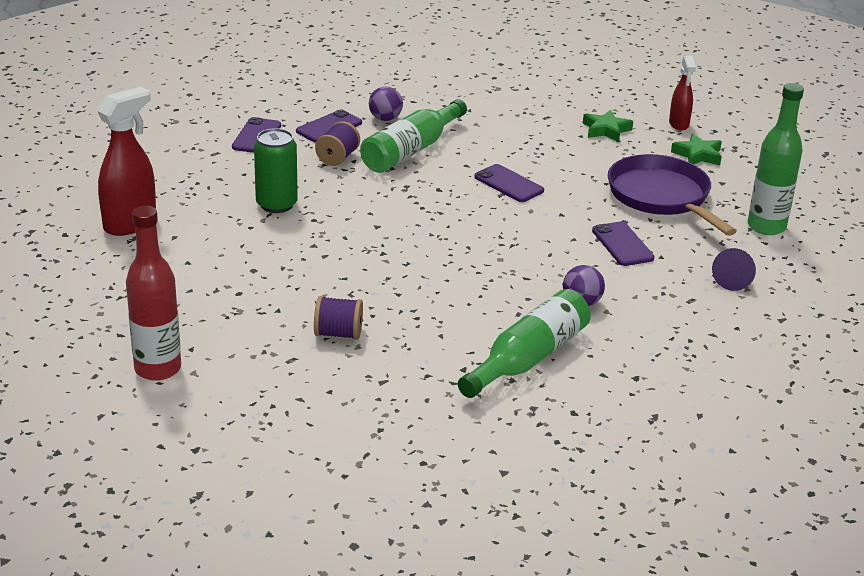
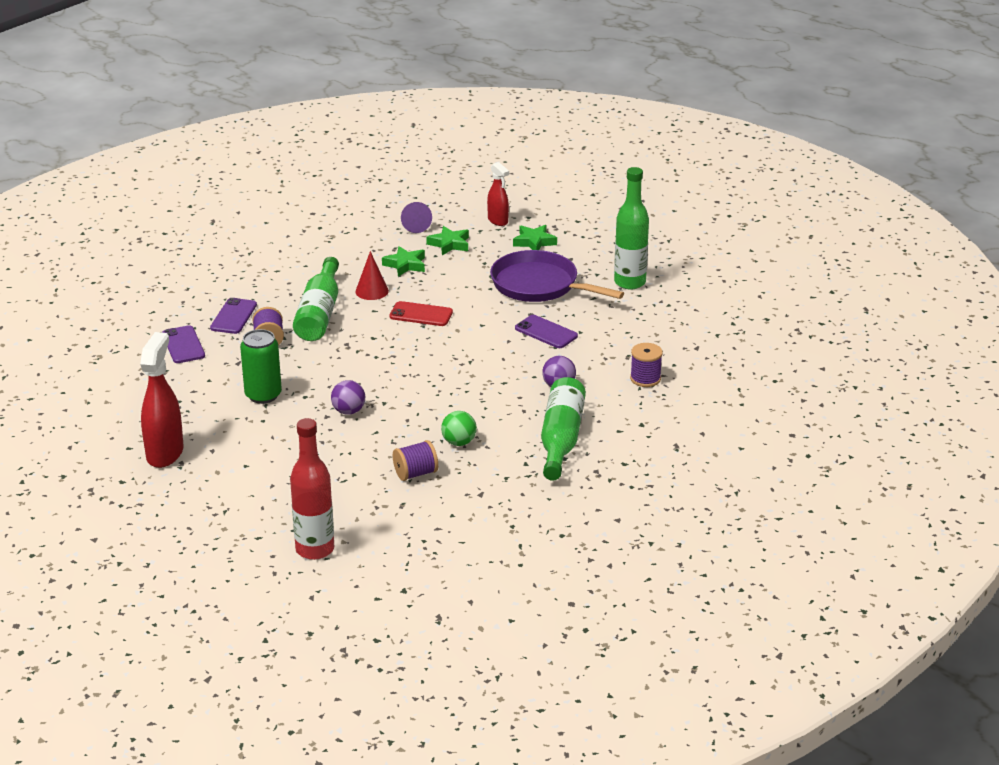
camera: 30 degrees left, 0 degrees up
purple ball [369,86,403,121] -> purple ball moved to [331,380,365,415]
purple phone [474,164,544,202] -> red phone [389,301,453,326]
purple cone [712,248,756,291] -> purple cone moved to [401,202,432,233]
none -> red cone [355,251,389,300]
none -> green star [382,246,425,276]
none -> green ball [441,411,477,446]
none -> purple spool [630,343,663,387]

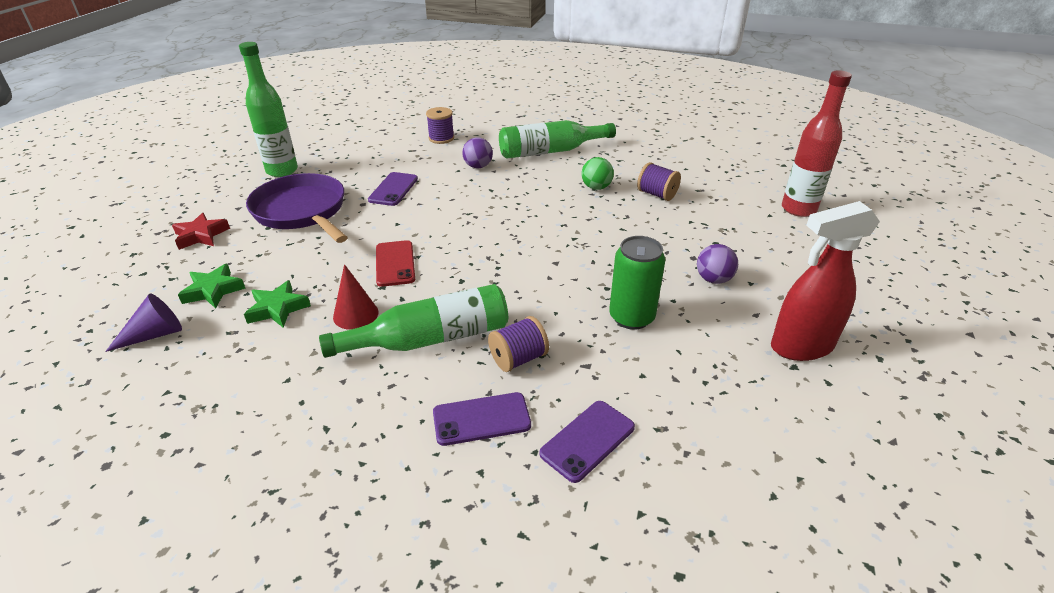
camera: 115 degrees left, 5 degrees up
purple ball [331,380,365,415] -> purple ball moved to [697,244,738,284]
red spray bottle [487,162,509,226] -> none
purple pan [490,250,624,302] -> purple pan turned 135 degrees clockwise [246,173,348,243]
green star [513,225,557,250] -> red star [172,213,230,250]

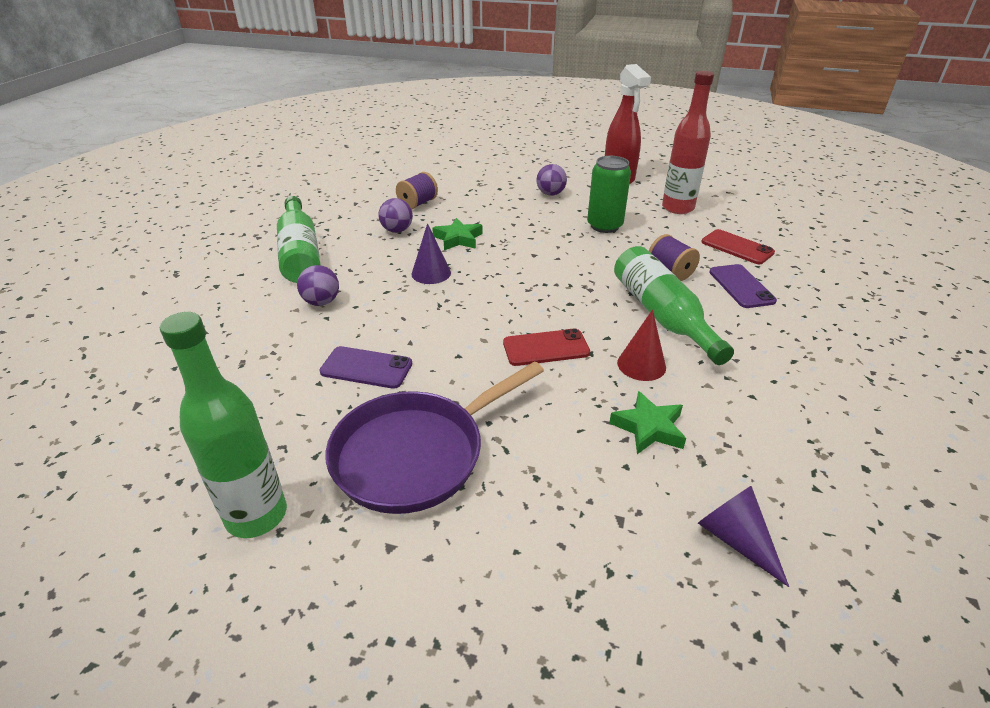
camera: 90 degrees left, 0 degrees up
red star [172,213,230,250] -> none
green star [178,264,246,309] -> green star moved to [432,218,482,250]
purple spool [426,107,454,144] -> none
purple phone [539,401,635,483] -> red phone [701,229,775,264]
green ball [582,157,614,190] -> purple ball [378,198,413,233]
red bottle [782,70,852,217] -> red bottle moved to [662,71,714,214]
none -> purple cone [412,223,451,284]

